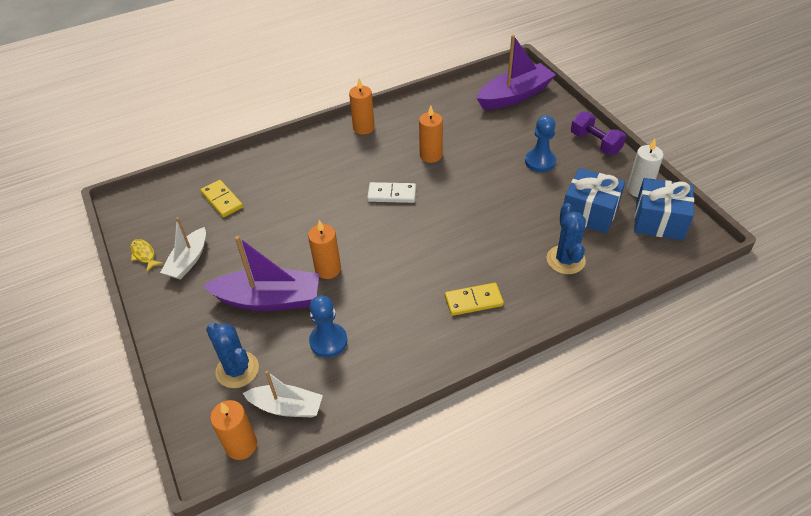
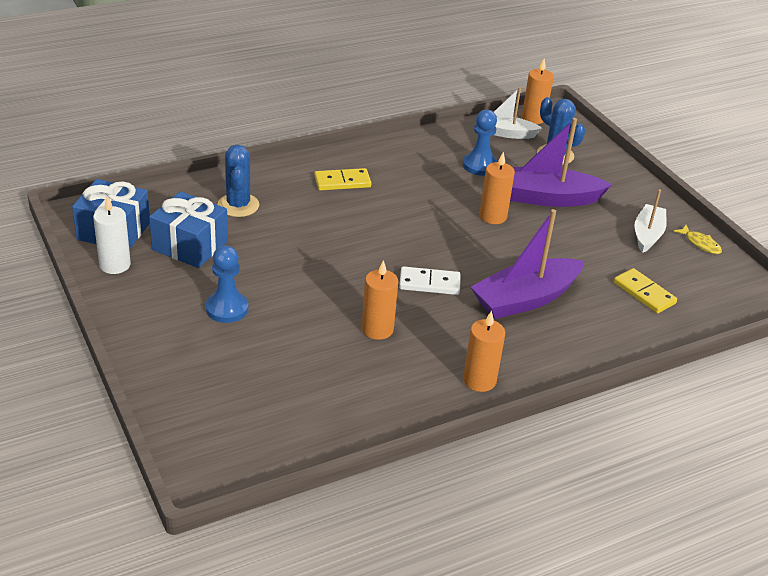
camera: 175 degrees right, 10 degrees down
purple boat [477,35,556,109] -> purple boat moved to [471,209,584,319]
purple dumbbell [571,112,626,155] -> none

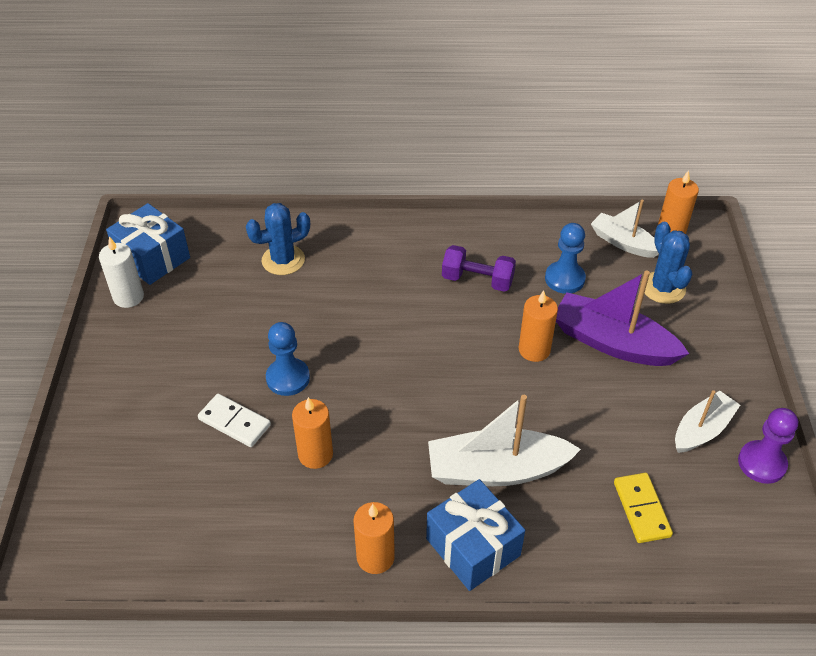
camera: 30 degrees right, 10 degrees up
blue gift [149,191,228,268] -> blue gift moved to [426,479,525,591]
blue pawn [206,245,248,323] -> blue pawn moved to [266,322,310,396]
blue cactus [217,145,259,217] -> blue cactus turned 45 degrees clockwise [246,203,310,275]
yellow domino [314,168,371,190] -> none
white domino [399,266,461,295] -> white domino moved to [198,394,271,447]
purple boat [471,209,584,319] -> white boat [428,395,581,486]
yellow fish [673,225,722,254] -> purple pawn [738,408,798,484]
none -> purple dumbbell [442,245,516,292]

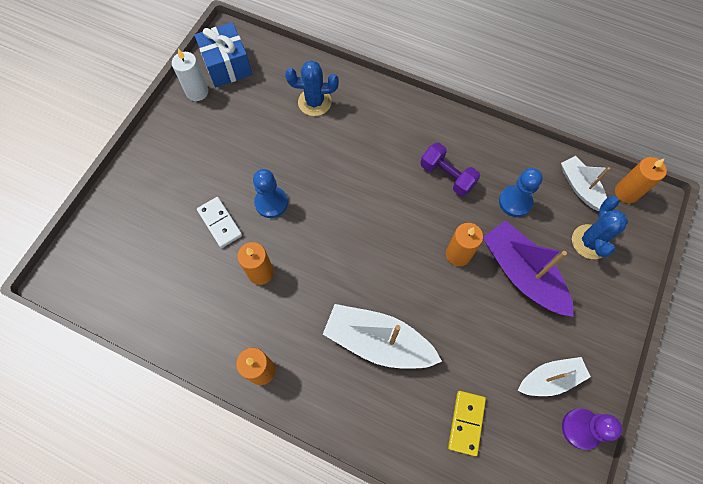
camera: 25 degrees right, 20 degrees up
blue gift [426,479,525,591] -> none

